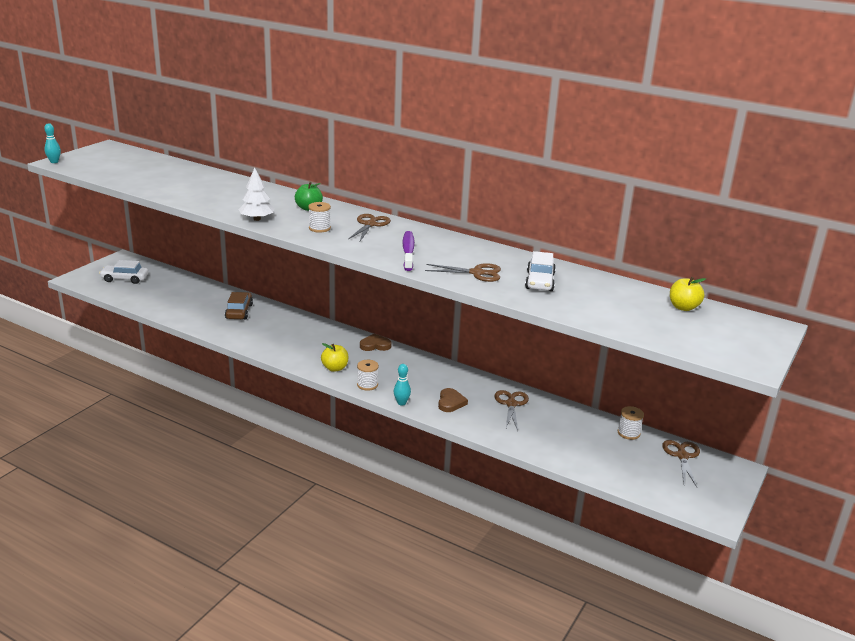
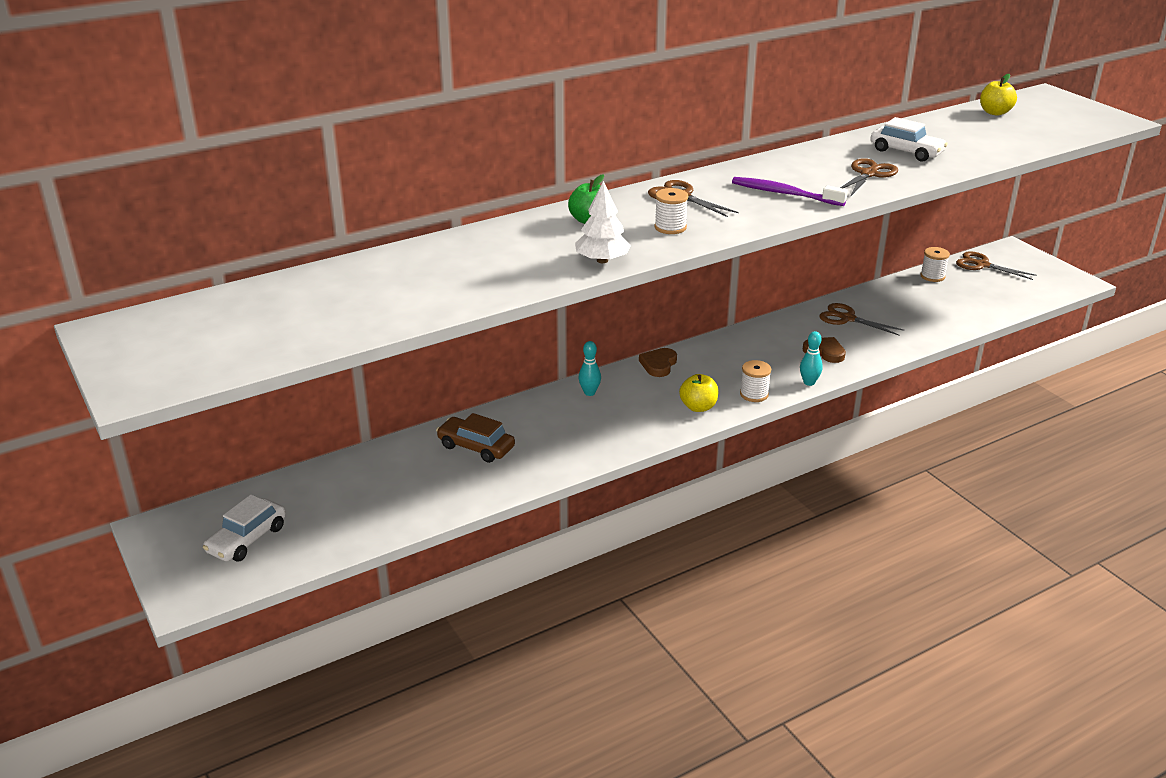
camera: 60 degrees left, 5 degrees up
turquoise bowling pin [44,123,61,163] -> turquoise bowling pin moved to [579,341,601,396]

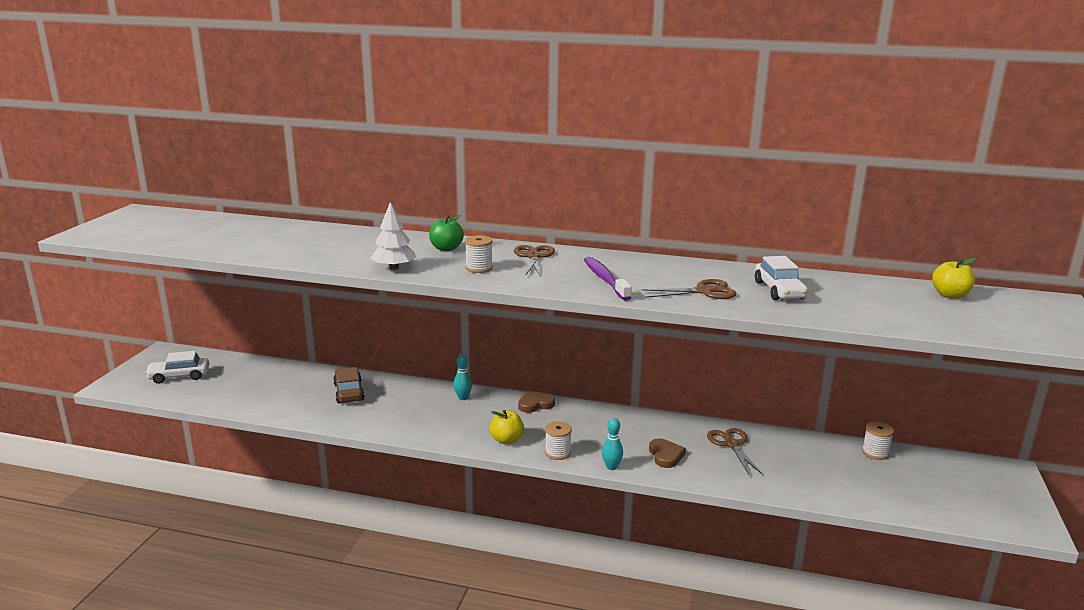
camera: 45 degrees right, 10 degrees down
brown scissors [956,251,1037,280] -> none

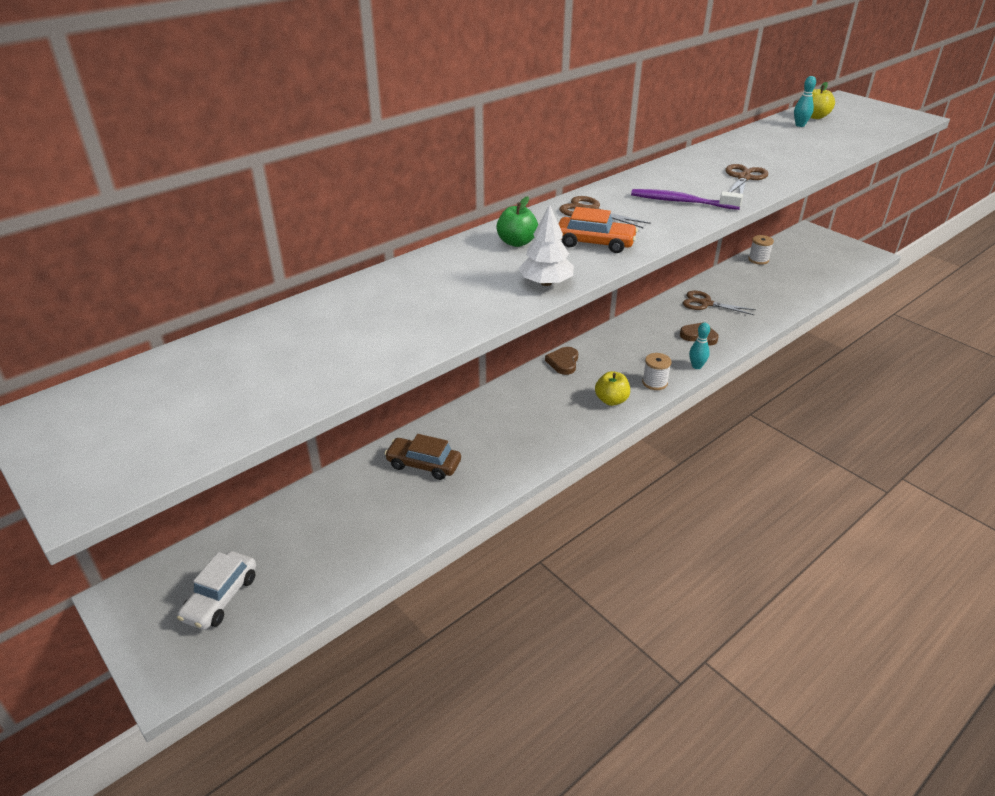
camera: 55 degrees left, 15 degrees up
turquoise bowling pin [453,354,472,400] -> turquoise bowling pin moved to [794,76,816,127]
white spool [465,235,493,273] -> orange car [559,207,638,253]
white car [755,256,808,300] -> none

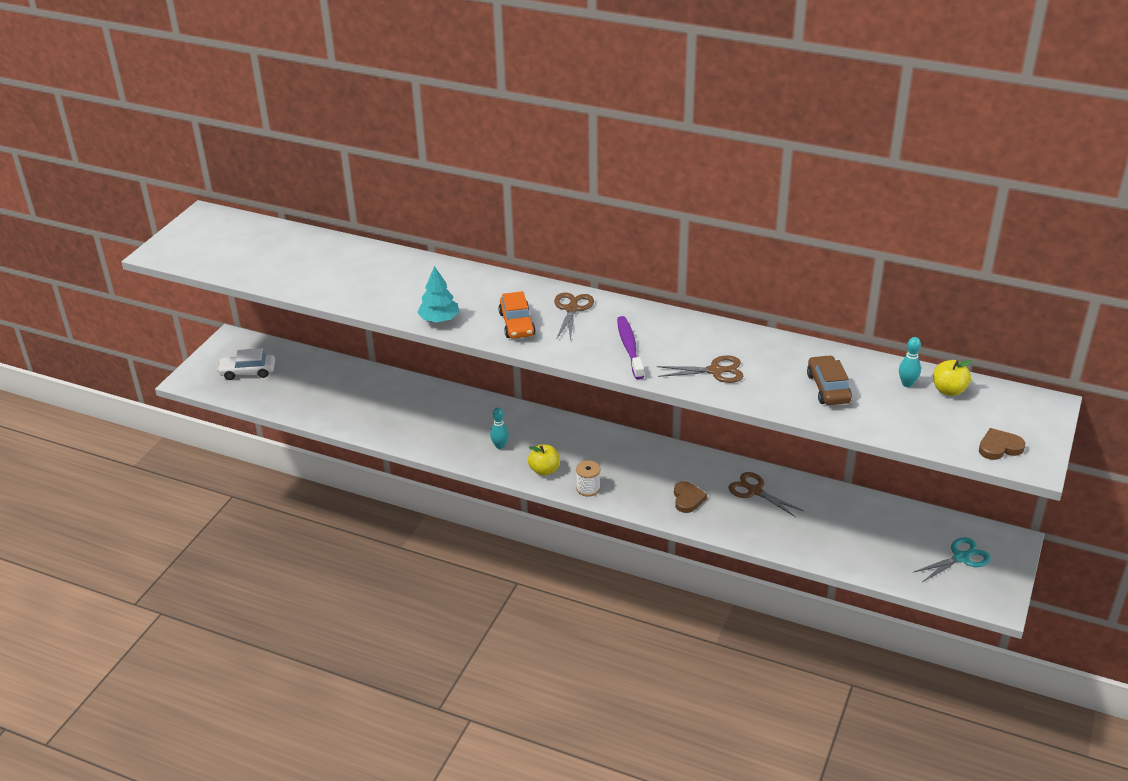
camera: 65 degrees right, 0 degrees up
brown car [384,434,461,480] -> brown car moved to [807,355,852,405]
green apple [496,196,538,247] -> none
white tree [519,204,574,286] -> turquoise tree [417,266,459,322]
brown heart [545,347,578,375] -> brown heart moved to [979,428,1026,460]
brown scissors [683,291,756,315] -> brown scissors turned 45 degrees counterclockwise [728,472,804,517]
turquoise bowling pin [689,323,710,369] -> turquoise bowling pin moved to [490,407,509,449]
white spool [748,235,774,265] -> none
none -> turquoise scissors [914,537,991,582]

